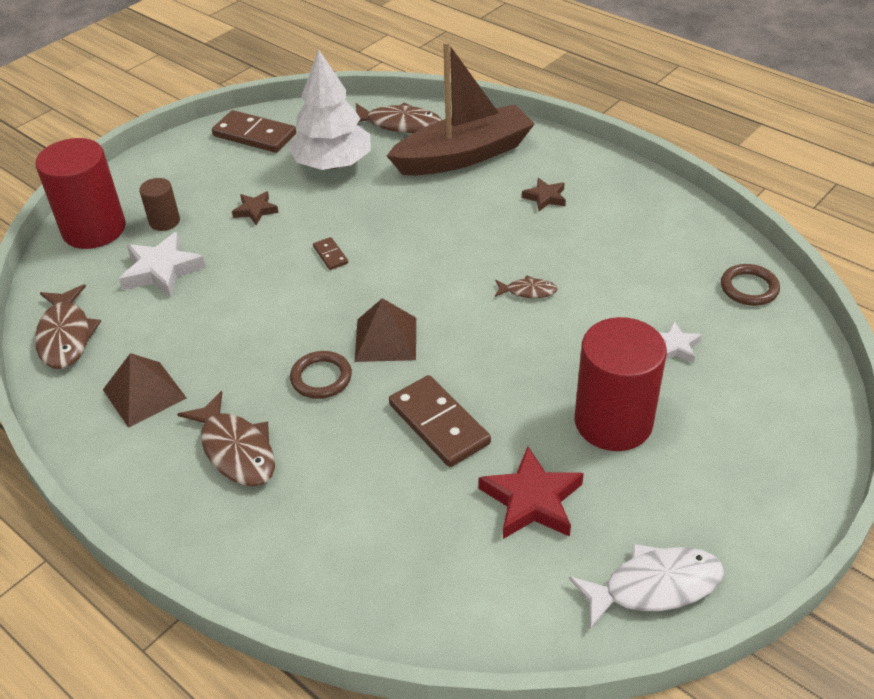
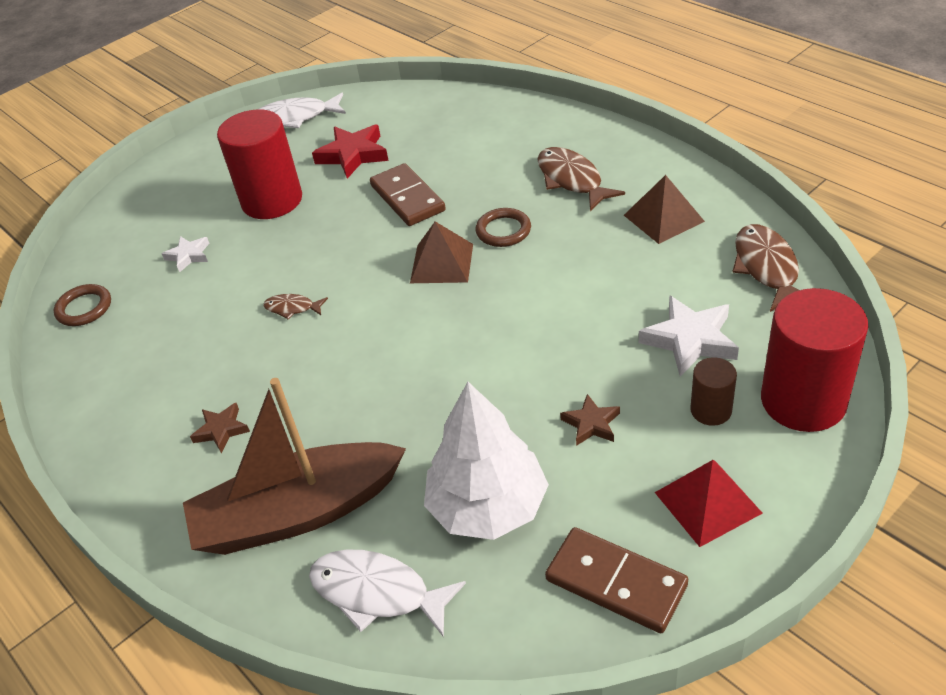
camera: 170 degrees left, 0 degrees up
brown domino [313,237,348,270] -> none
brown fish [356,103,442,133] -> white fish [309,550,466,637]
none -> red pyramid [655,460,763,547]

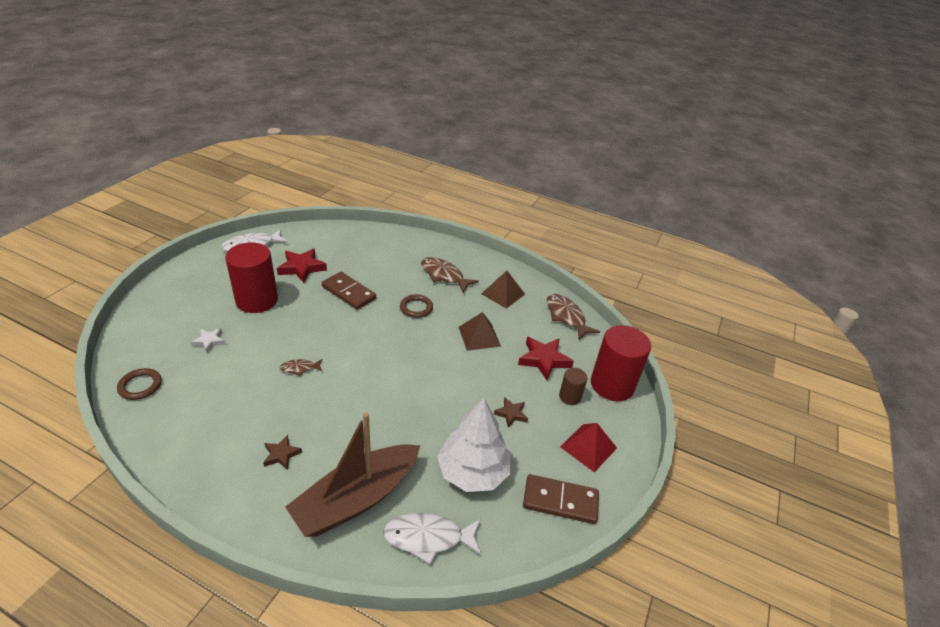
camera: 30 degrees left, 5 degrees down
brown pyramid [410,222,473,283] -> brown pyramid moved to [459,312,501,351]
white star [639,295,739,377] -> red star [518,337,574,380]

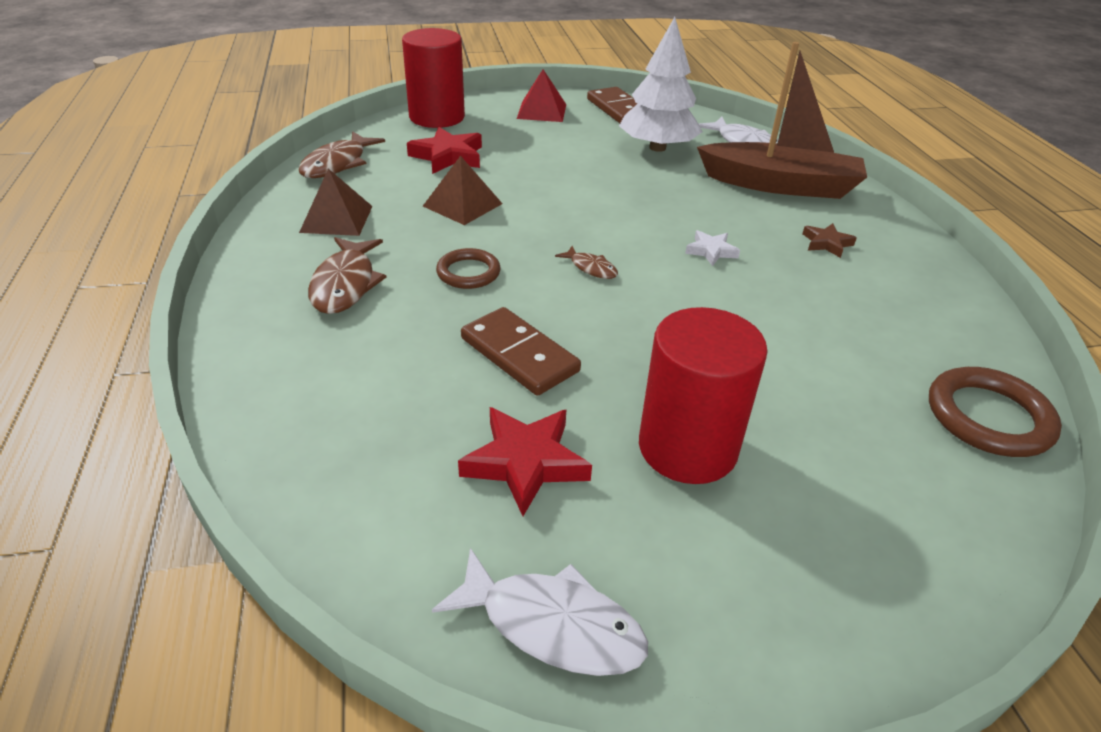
camera: 125 degrees left, 0 degrees up
brown ring [117,368,162,400] -> brown ring [929,367,1062,457], size x1.55
white star [191,328,226,353] -> white star moved to [685,230,740,266]
brown fish [279,359,322,376] -> brown fish moved to [555,246,618,279]
brown domino [322,272,376,310] -> brown domino turned 45 degrees counterclockwise [461,307,581,396]
brown star [494,397,528,428] -> none
brown cylinder [559,368,587,405] -> none

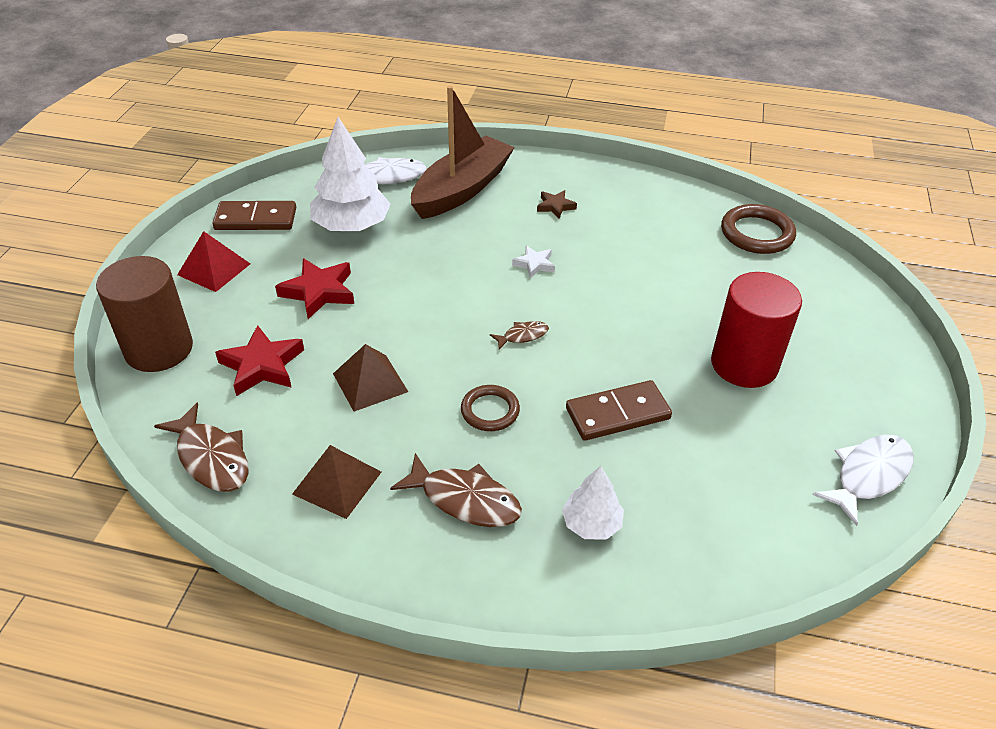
camera: 65 degrees left, 5 degrees up
red cylinder [402,28,465,128] -> brown cylinder [96,256,193,372]
red star [458,407,592,516] -> red star moved to [275,258,354,319]
none -> white tree [562,466,624,539]

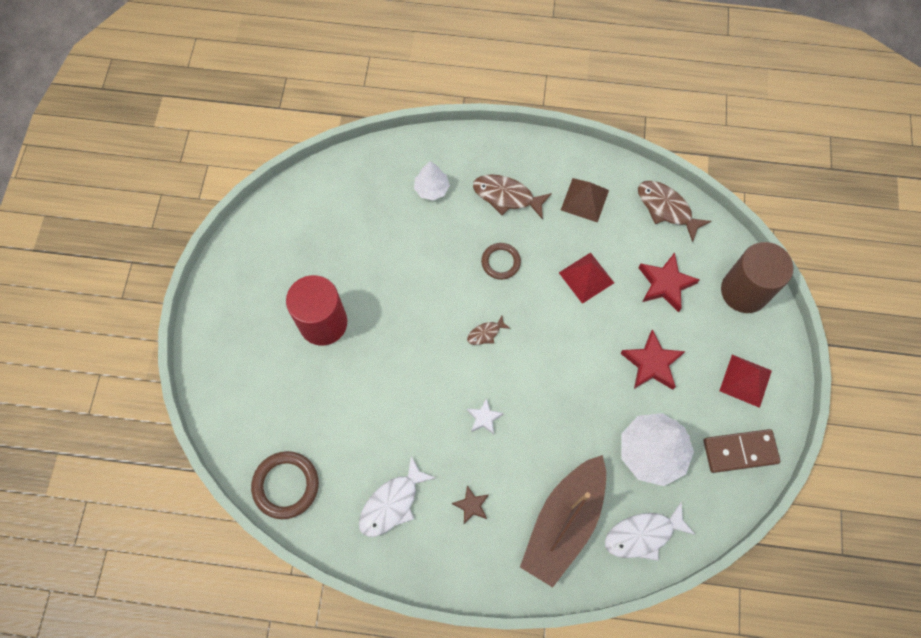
camera: 175 degrees right, 25 degrees up
brown pyramid [333,344,408,412] -> red pyramid [559,252,614,304]
brown domino [566,380,672,441] -> none
white fish [812,435,914,526] -> white fish moved to [359,456,435,537]

